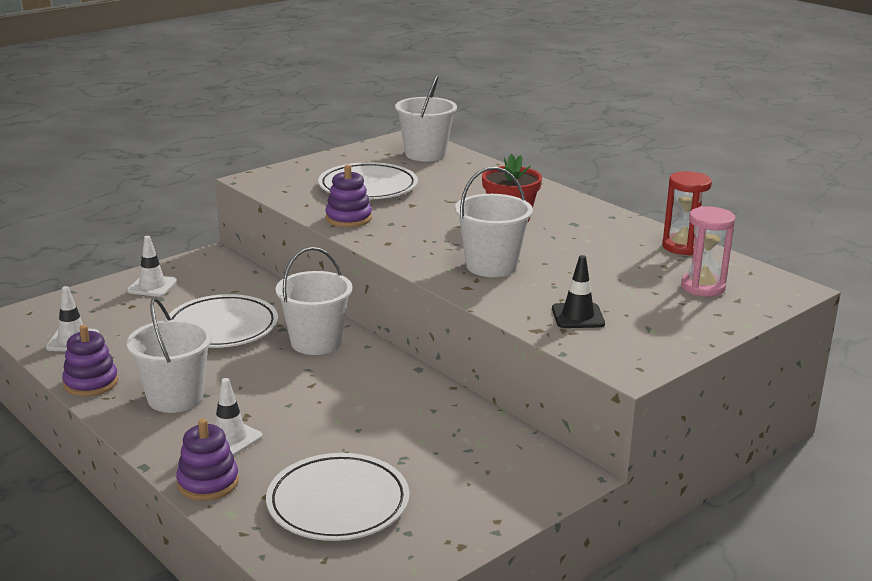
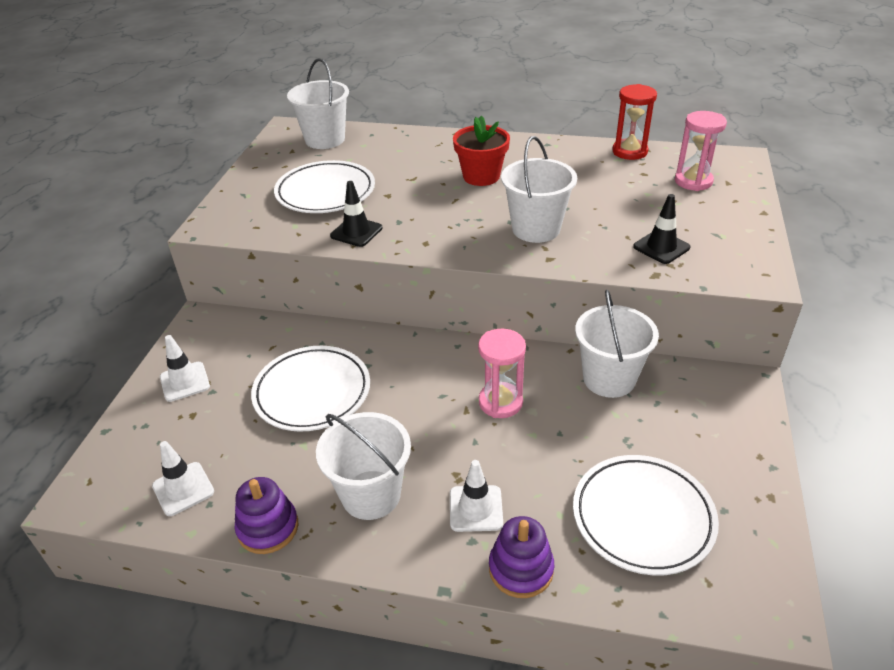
camera: 35 degrees left, 15 degrees up
white bucket [276,247,353,355] -> white bucket moved to [575,290,659,398]
purple stacking toy [325,164,372,227] -> black traffic cone [330,181,383,247]
none -> pink hourglass [478,329,526,418]

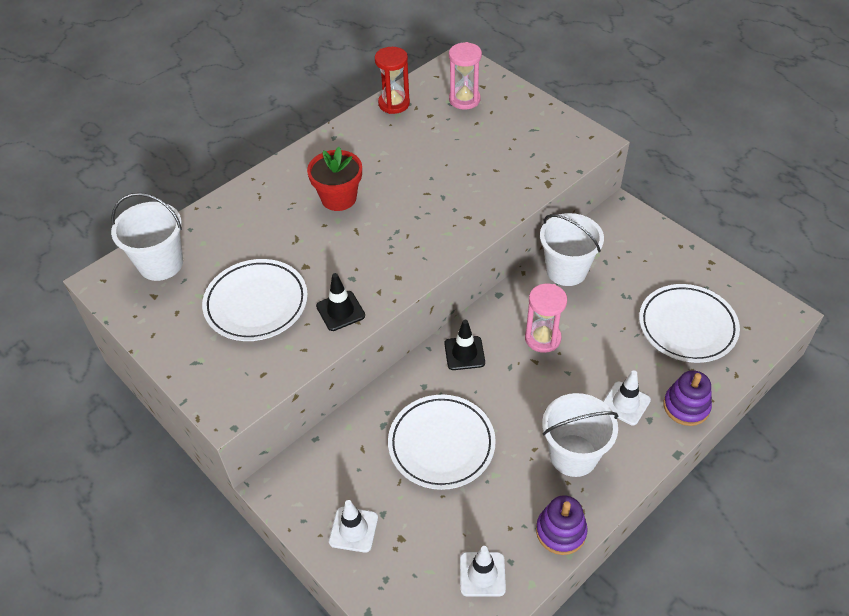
camera: 55 degrees left, 10 degrees up
white bucket [501,136,577,243] -> none
black traffic cone [633,194,690,264] -> black traffic cone moved to [444,320,485,370]

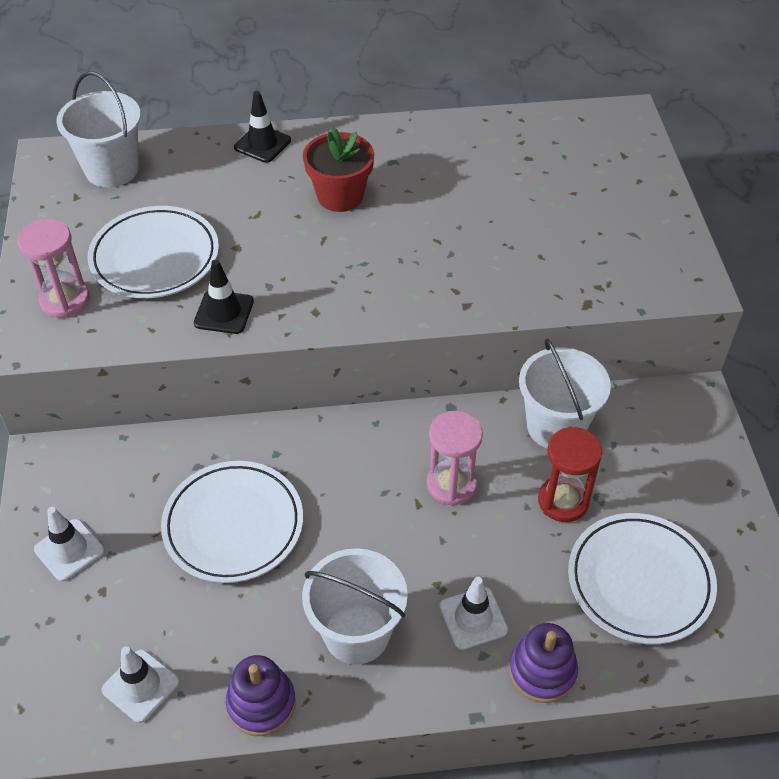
camera: 35 degrees right, 0 degrees up
red hourglass [375,47,410,114] -> red hourglass moved to [538,426,602,522]
black traffic cone [444,320,485,370] -> black traffic cone moved to [234,91,291,163]
pink hourglass [449,42,482,110] -> pink hourglass moved to [17,219,90,318]

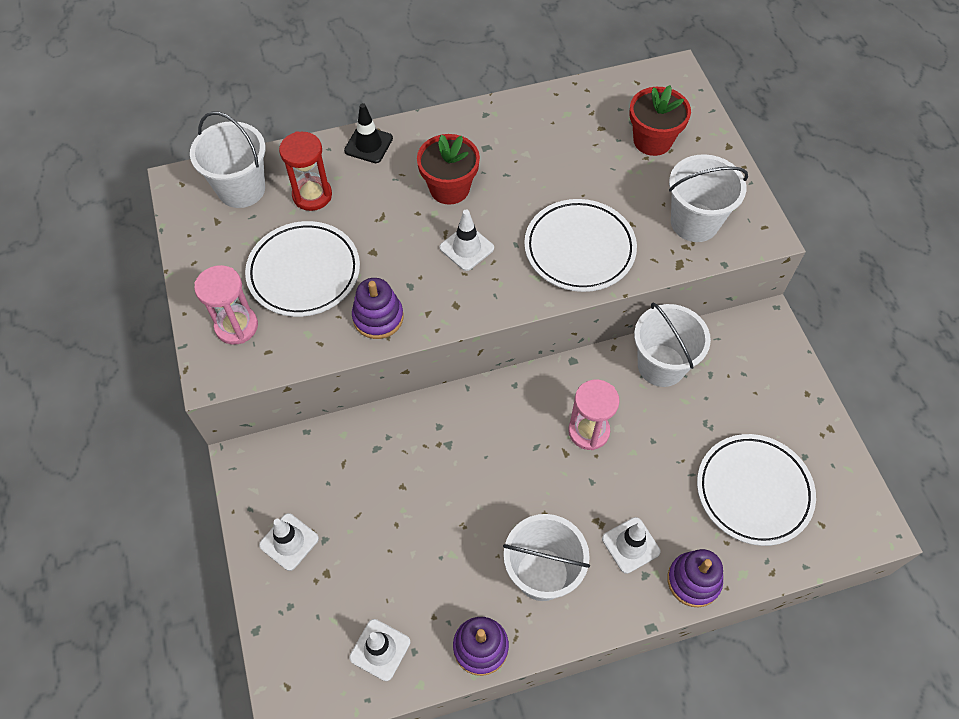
camera: 10 degrees left, 10 degrees up
white plate [161,461,303,583] -> white plate moved to [524,199,637,292]
black traffic cone [194,259,254,334] -> purple stacking toy [352,278,404,339]
red hourglass [538,426,602,522] -> red hourglass moved to [279,131,332,211]
none -> white traffic cone [440,210,494,271]
none -> red flower pot [629,85,691,156]
none -> white bucket [669,154,748,242]

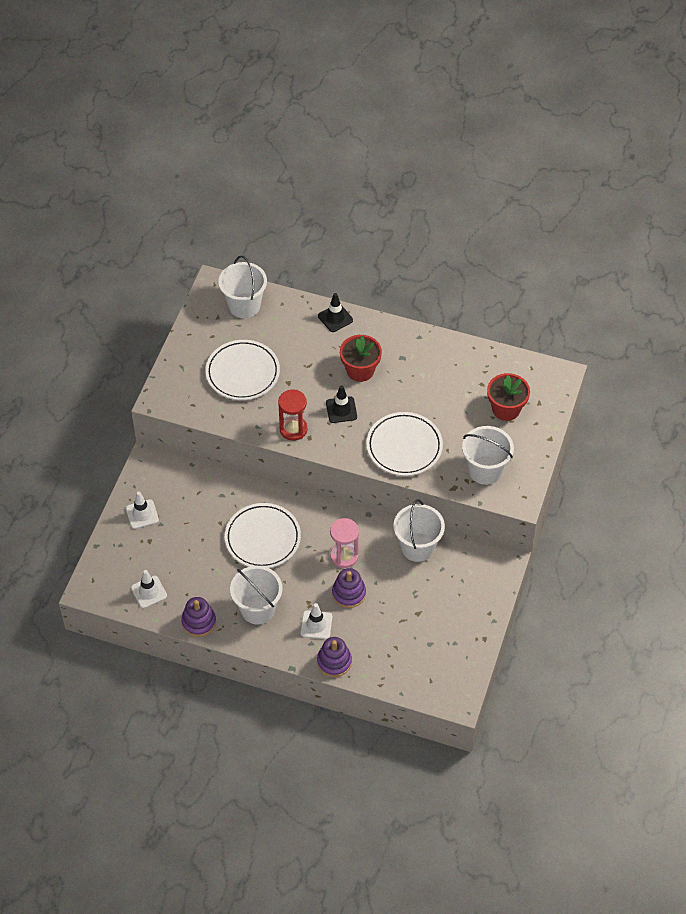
camera: 35 degrees right, 5 degrees down
pink hourglass [194,265,258,345] -> none
red hourglass [279,131,332,211] -> red hourglass moved to [278,389,307,441]
purple stacking toy [352,278,404,339] -> purple stacking toy moved to [332,568,366,608]
white traffic cone [440,210,494,271] -> black traffic cone [326,385,357,423]
white plate [697,434,816,546] -> white plate moved to [225,503,301,568]

